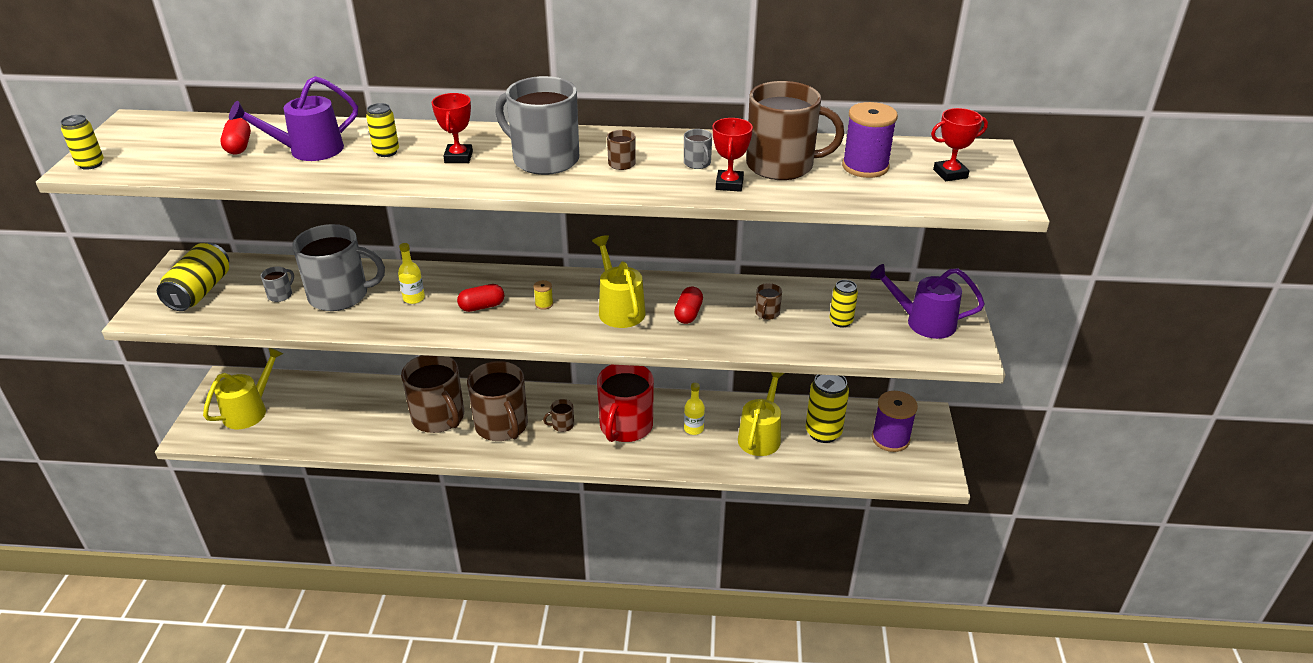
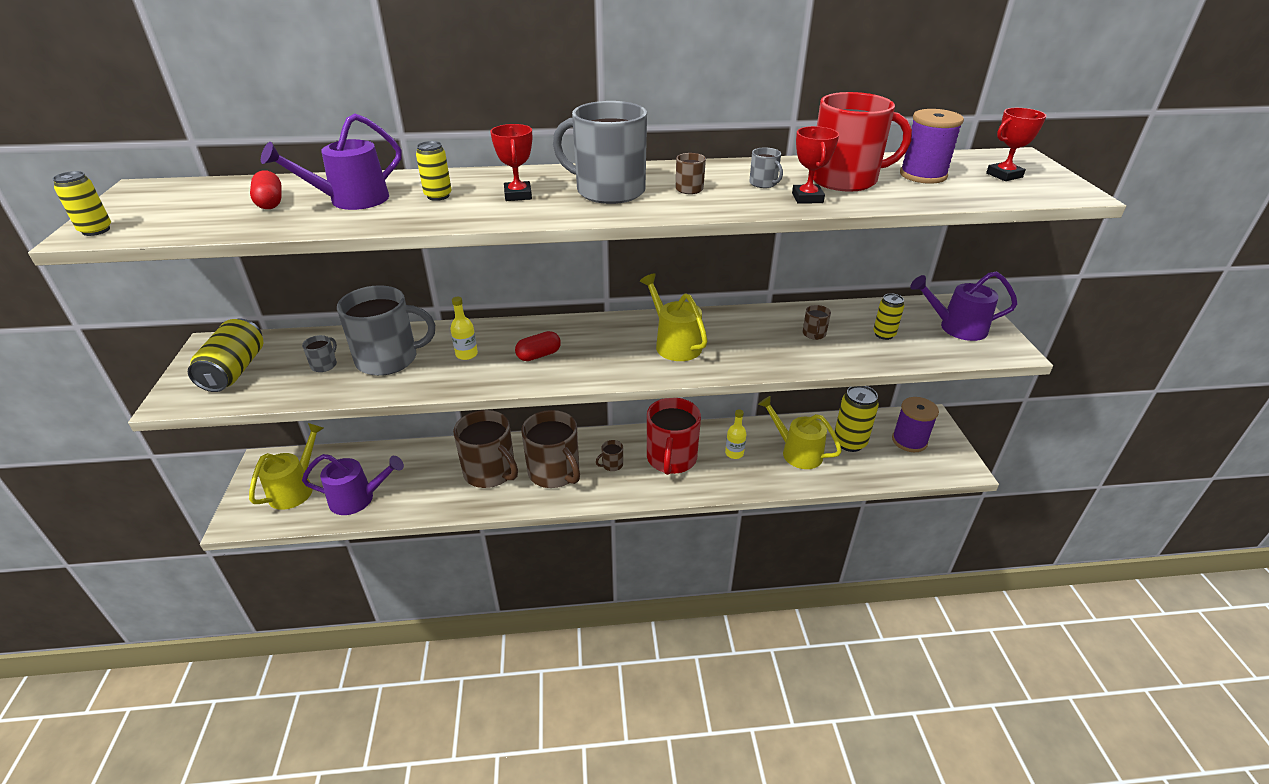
camera: 10 degrees left, 0 degrees up
yellow spool [533,280,553,310] -> none
red capsule [674,287,703,324] -> none
yellow watering can [738,372,785,456] -> yellow watering can turned 60 degrees counterclockwise [758,396,842,469]
brown mug [746,81,844,180] -> red mug [813,92,912,192]
none -> purple watering can [302,454,404,515]

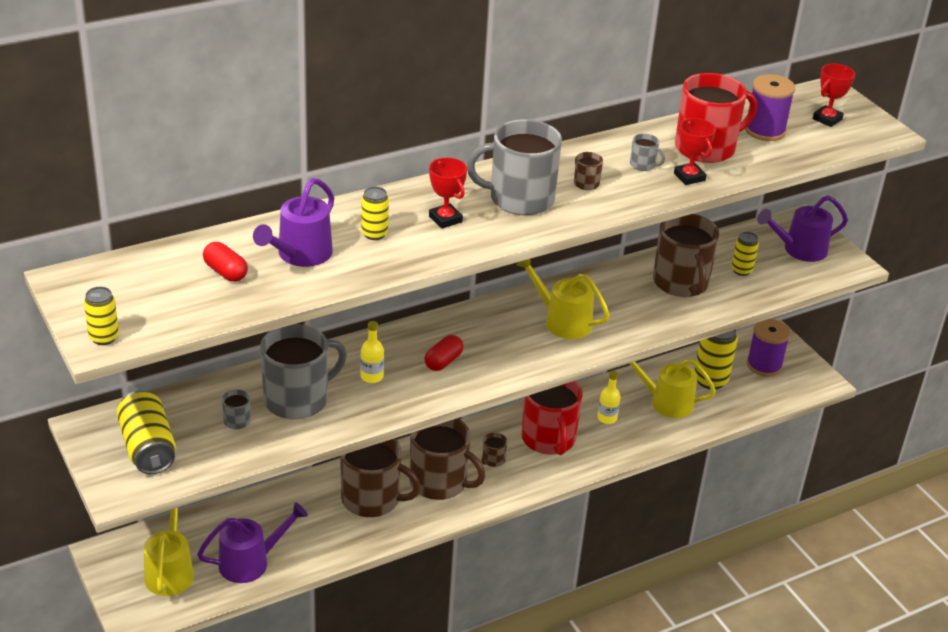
camera: 25 degrees left, 0 degrees up
brown mug [803,305,831,340] -> brown mug [653,214,719,297], size x2.42

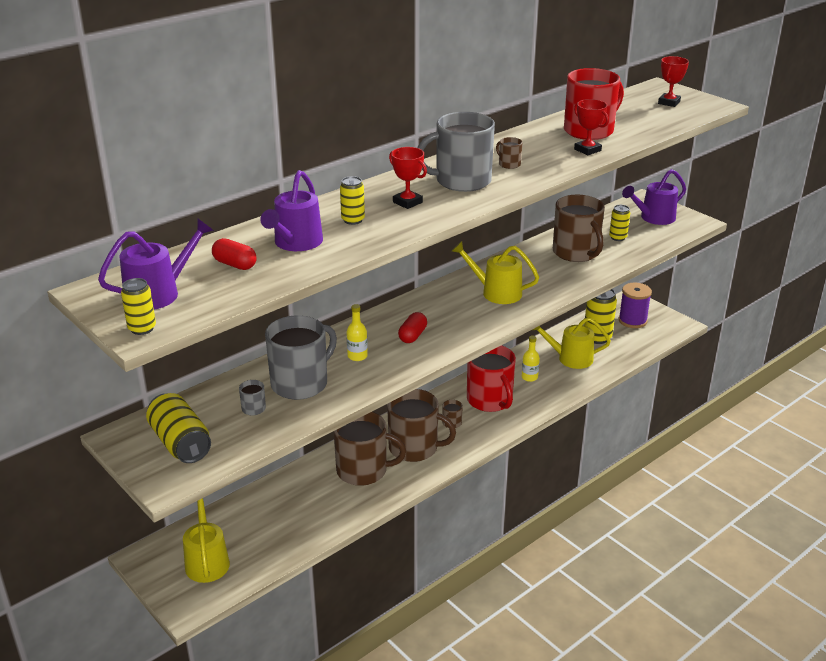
camera: 10 degrees left, 5 degrees down
purple watering can [197,502,308,583] -> purple watering can moved to [98,218,214,310]
grey mug [630,133,665,171] -> none
purple spool [745,74,795,141] -> none

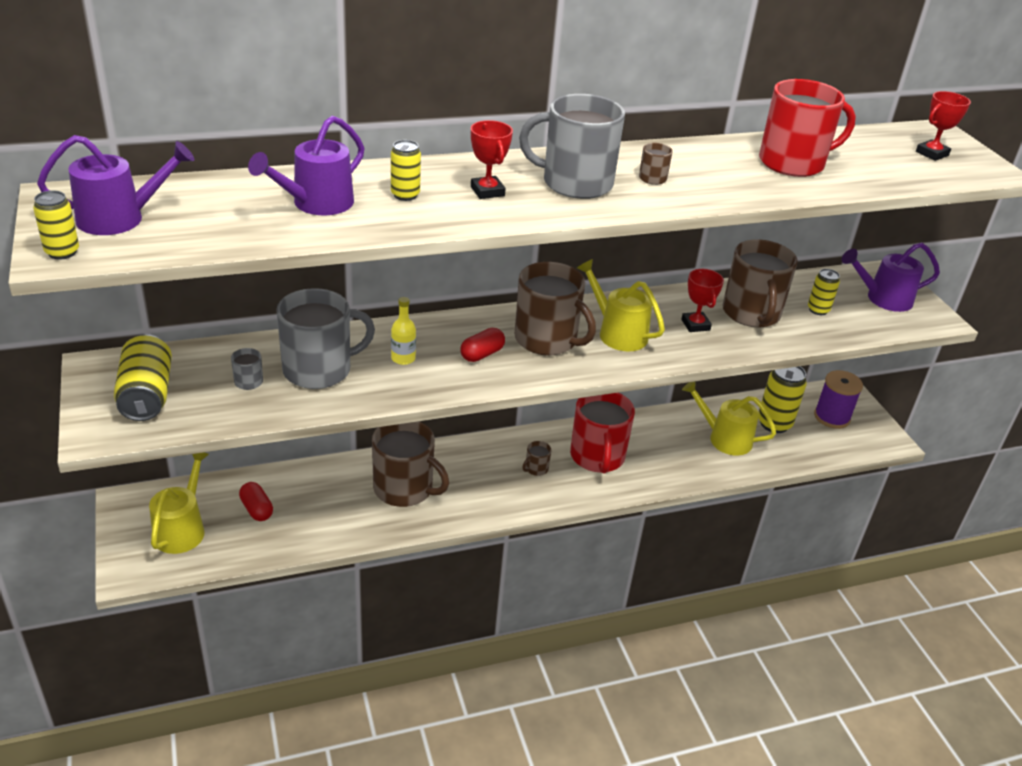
camera: 20 degrees right, 5 degrees up
red capsule [212,238,257,270] -> red capsule moved to [239,482,273,521]
brown mug [387,389,456,462] -> brown mug moved to [515,262,596,355]
yellow bottle [522,336,540,382] -> none
red trophy [574,99,609,155] -> red trophy moved to [681,269,724,332]

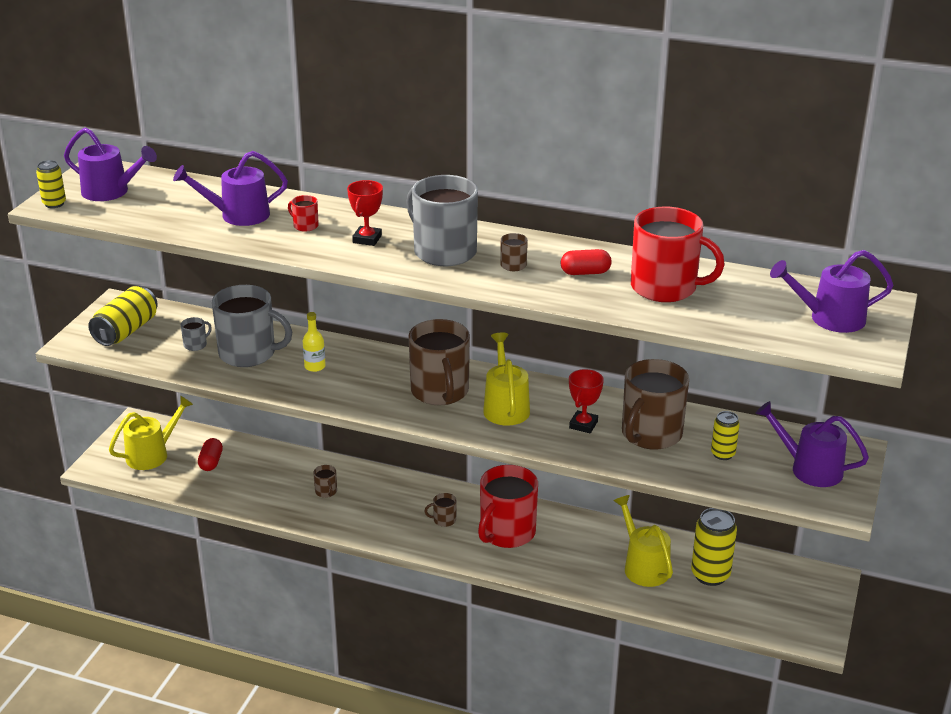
camera: 40 degrees right, 5 degrees down
brown mug [372,421,449,507] -> brown mug [313,465,337,498], size x0.41
yellow can [391,140,421,201] -> red mug [288,195,319,232]
red capsule [460,328,505,362] -> red capsule moved to [561,249,612,275]
purple spool [814,370,863,429] -> none
red trophy [916,91,971,161] -> purple watering can [770,250,893,333]

